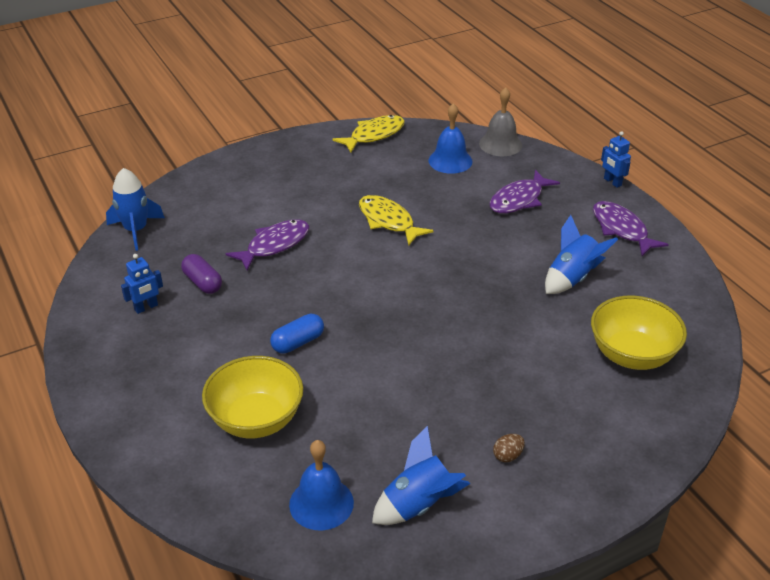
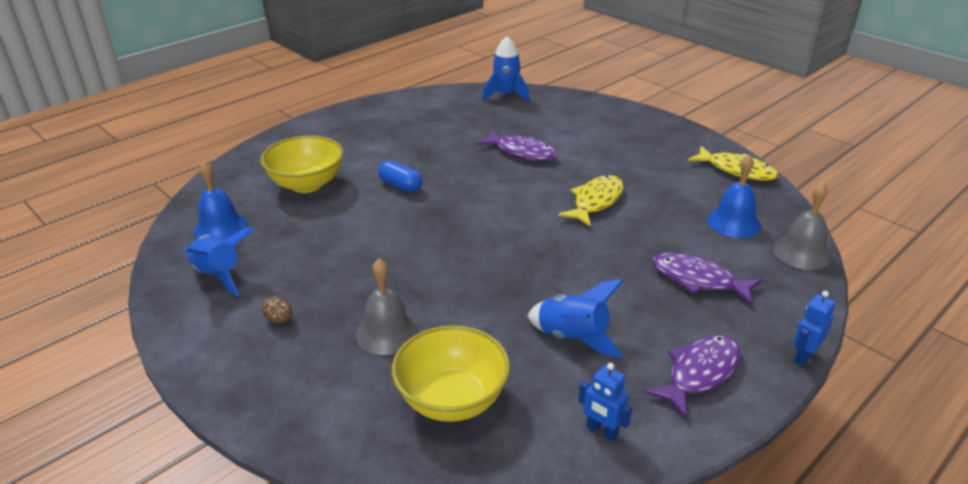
camera: 75 degrees right, 5 degrees down
blue robot [121,254,163,314] -> blue robot moved to [578,363,632,441]
purple capsule [181,254,222,294] -> none
none -> grey bell [356,259,418,355]

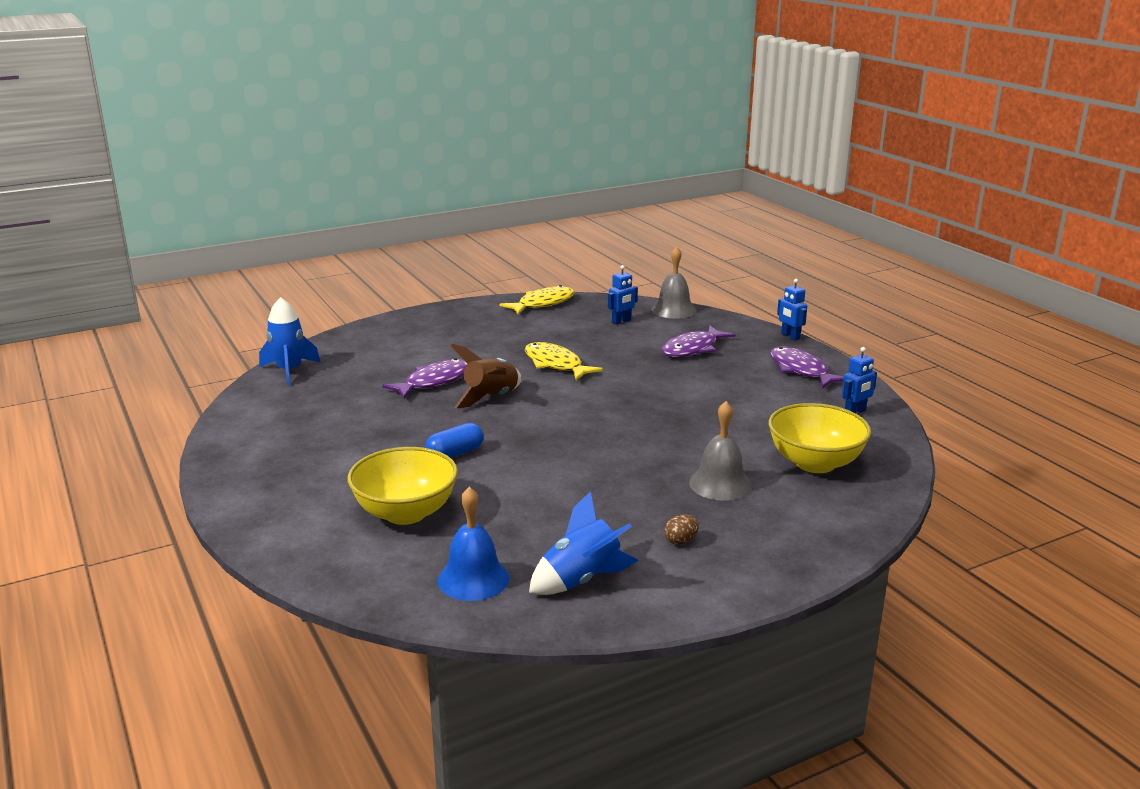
camera: 75 degrees left, 10 degrees down
blue rocket [527,279,624,357] -> none
blue bell [707,155,761,238] -> blue robot [608,265,638,325]
none -> brown rocket [450,344,521,408]

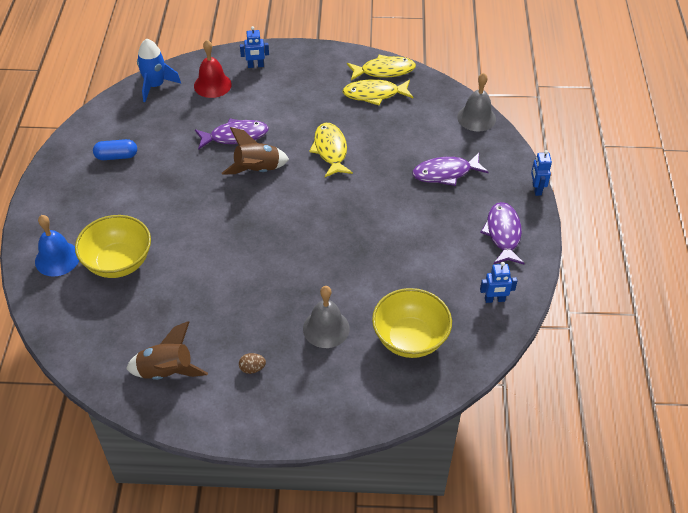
camera: 30 degrees right, 25 degrees up
blue capsule [425,423,484,458] -> blue capsule moved to [93,139,137,160]
blue bell [438,487,510,601] -> blue bell moved to [35,215,79,277]
blue rocket [529,491,639,595] -> brown rocket [126,321,208,380]
blue robot [608,265,638,325] -> blue robot moved to [240,26,269,68]
none -> red bell [194,40,232,98]
none -> yellow fish [342,79,413,105]

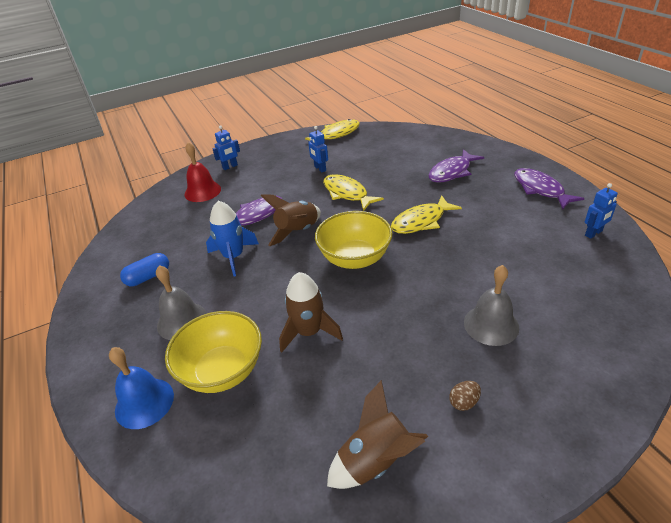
camera: 25 degrees left, 10 degrees down
blue rocket [137,39,181,102] -> blue rocket moved to [206,201,259,277]
yellow fish [342,79,413,105] -> yellow fish moved to [391,195,462,234]
yellow bowl [372,288,452,358] -> yellow bowl moved to [315,211,393,269]
grey bell [457,73,496,131] -> grey bell moved to [156,265,207,340]
blue robot [531,150,552,196] -> blue robot moved to [308,126,328,172]
none -> brown rocket [279,272,343,352]

